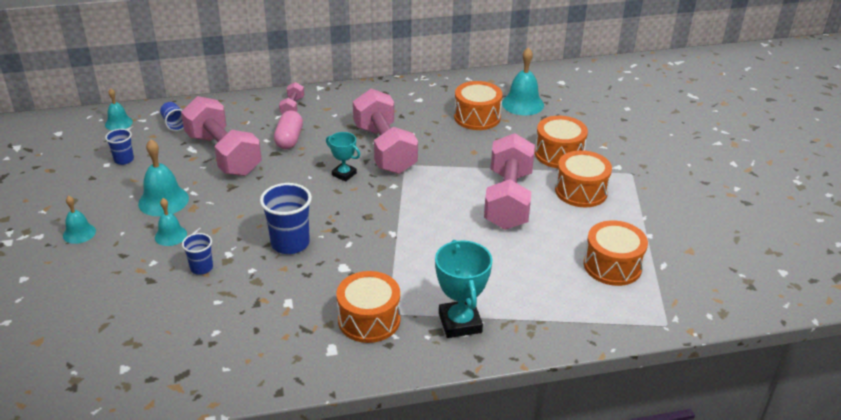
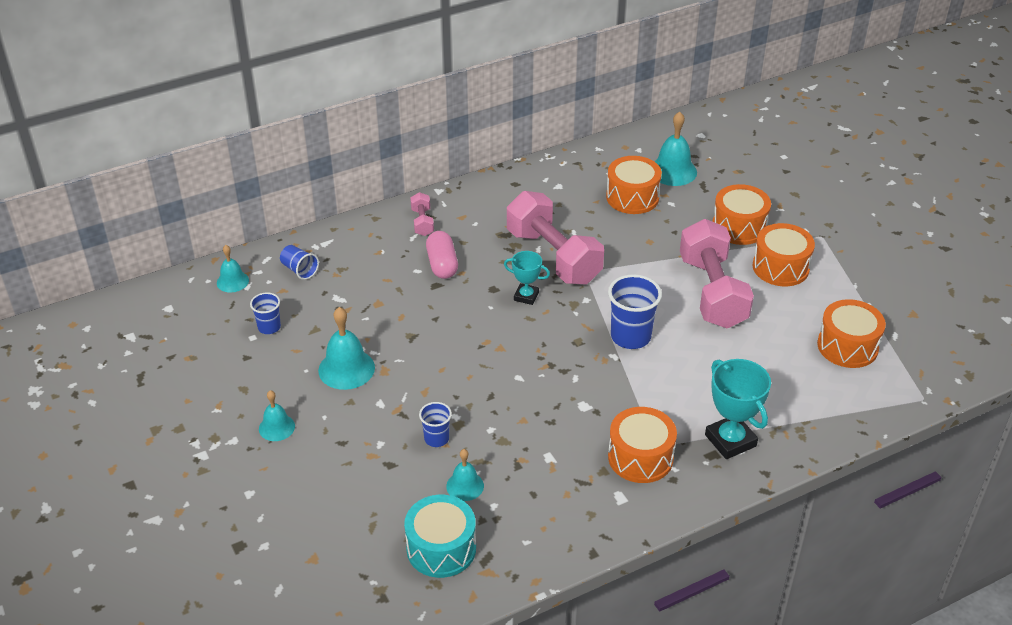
camera: 15 degrees left, 5 degrees up
turquoise bell [155,198,187,246] -> turquoise bell moved to [446,449,484,501]
pink dumbbell [181,96,262,176] -> none
blue cup [260,183,312,254] -> blue cup moved to [608,274,662,349]
none -> turquoise drum [404,495,476,578]

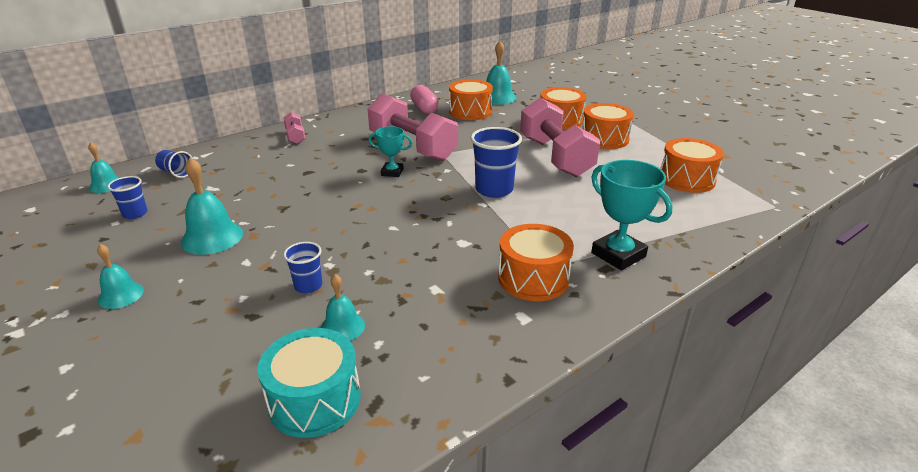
camera: 10 degrees left, 10 degrees down
pink capsule [426,231,458,279] -> pink capsule moved to [410,85,439,114]

